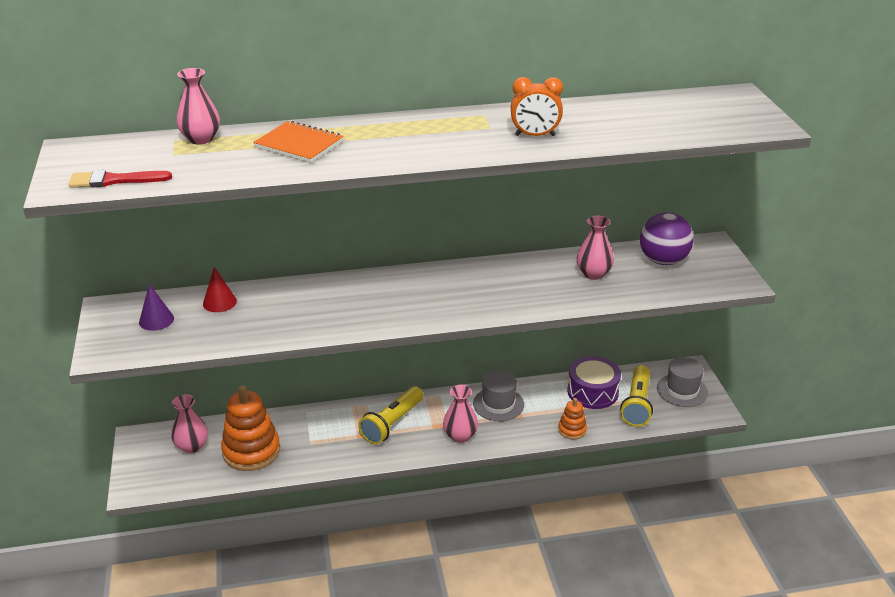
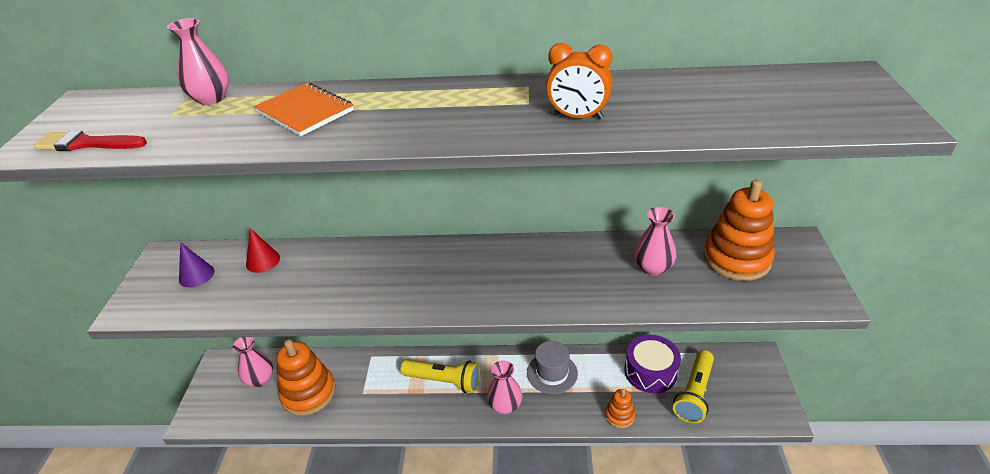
camera: 15 degrees right, 5 degrees up
yellow flashlight [358,386,423,444] -> yellow flashlight turned 120 degrees counterclockwise [401,360,480,393]
purple ball [640,212,694,265] -> orange stacking toy [703,180,775,281]
grey hat [657,357,708,407] -> none

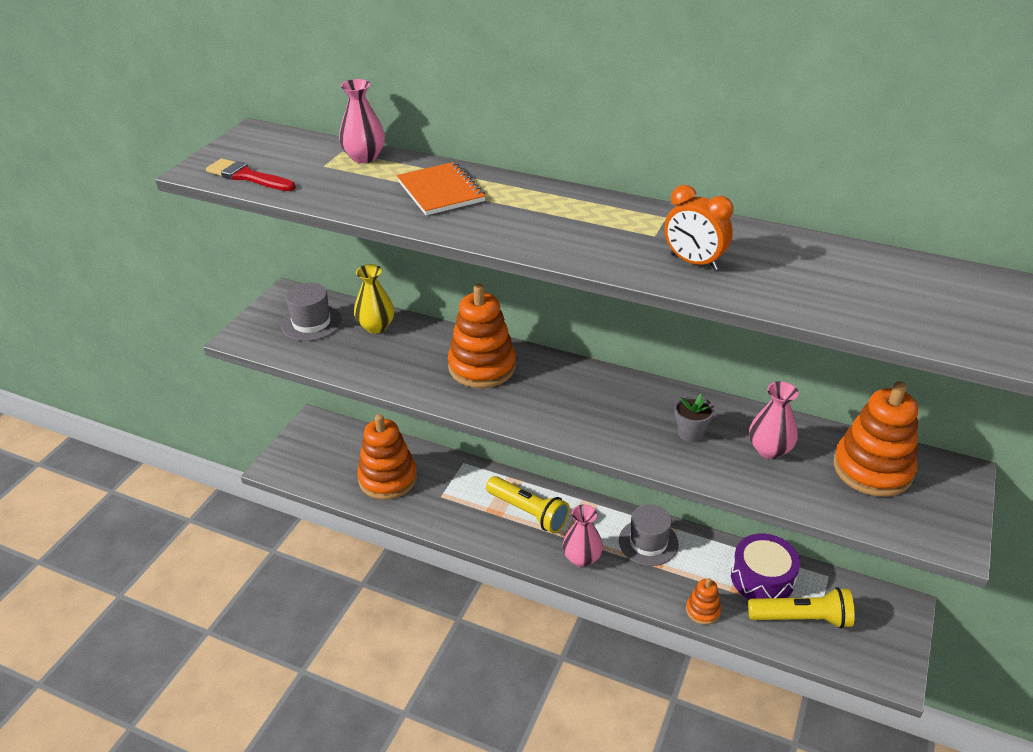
camera: 20 degrees right, 0 degrees up
purple cone [179,242,215,287] -> grey hat [281,282,342,341]
pink vase [232,337,273,387] -> none
red cone [246,228,280,273] -> yellow vase [354,264,394,333]
yellow flashlight [673,350,714,423] -> yellow flashlight turned 135 degrees counterclockwise [748,587,855,629]
none -> orange stacking toy [448,284,516,388]
none -> grey flower pot [674,394,715,442]

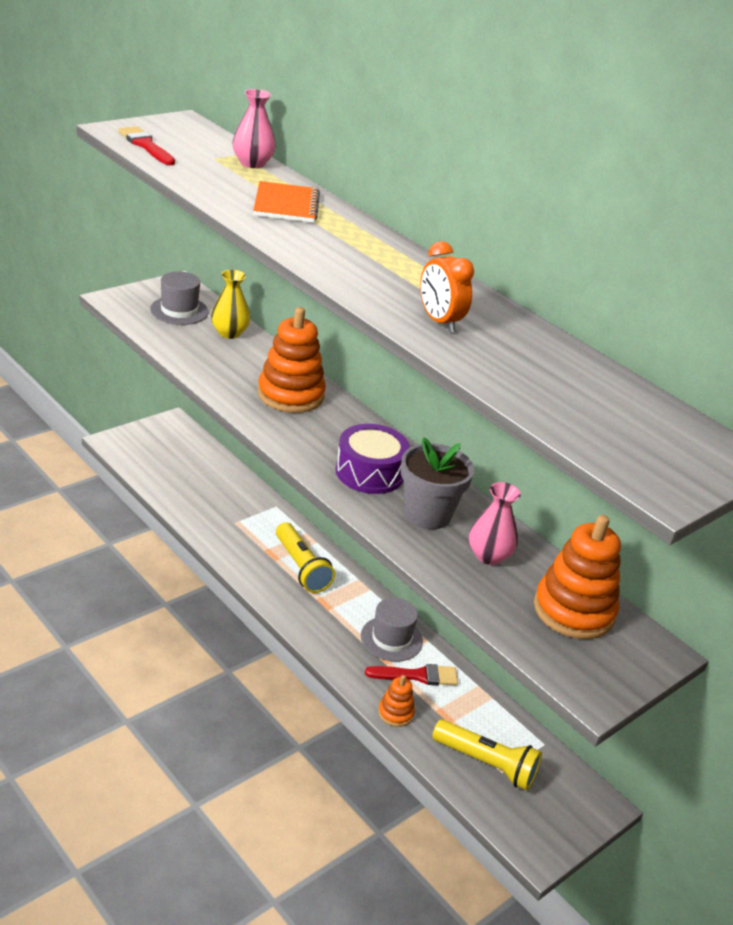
camera: 20 degrees right, 5 degrees down
orange stacking toy [357,414,417,500] -> none
pink vase [563,504,603,567] -> none
grey flower pot [674,394,715,442] -> grey flower pot [401,438,474,529], size x1.79
purple drum [731,533,800,600] -> purple drum moved to [336,424,410,494]
none -> red brush [365,664,458,685]

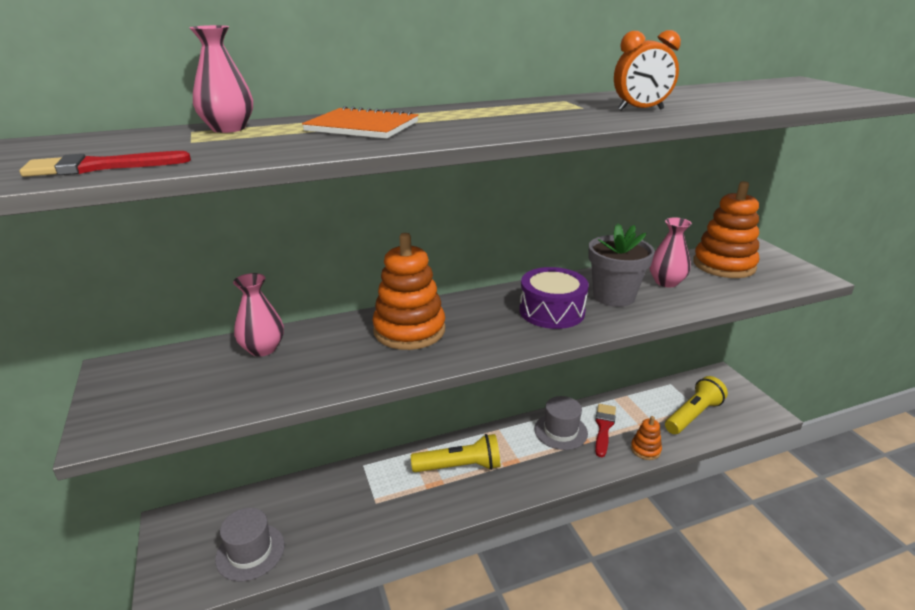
camera: 65 degrees left, 5 degrees down
grey hat [150,271,209,325] -> grey hat moved to [215,508,285,581]
yellow vase [211,270,250,339] -> pink vase [233,273,284,357]

